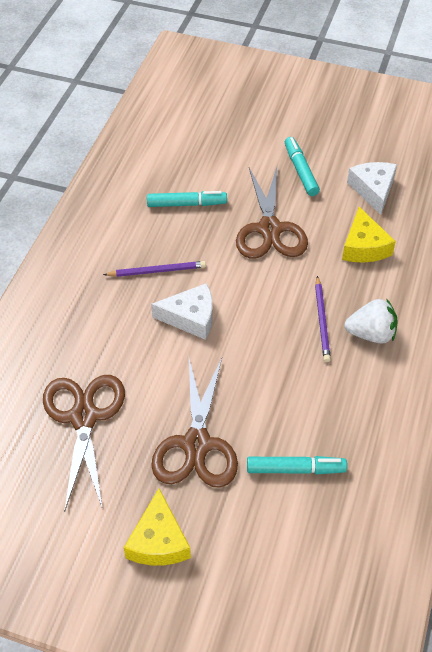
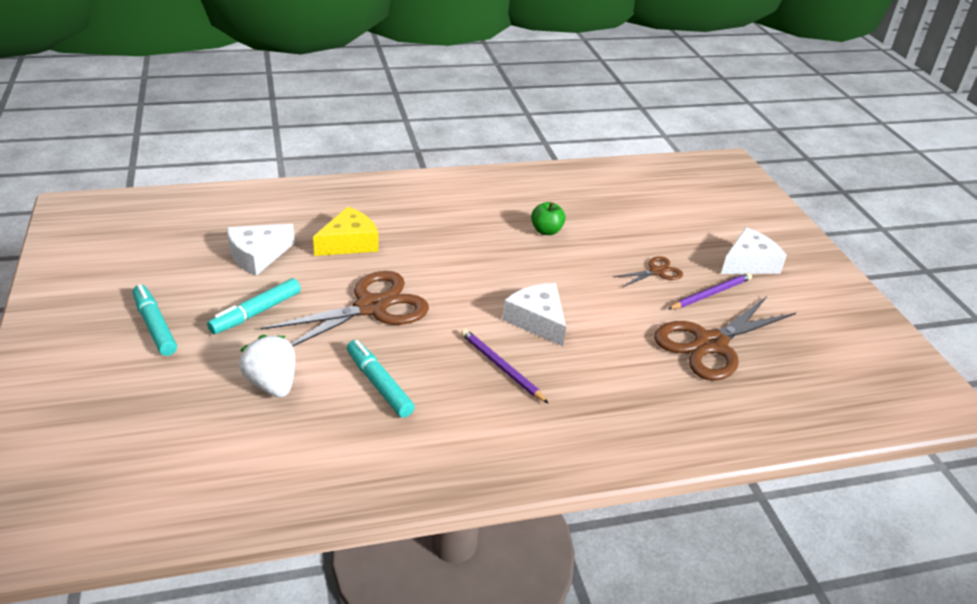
camera: 125 degrees left, 15 degrees down
yellow cheese [124,488,191,565] -> white cheese [721,227,787,274]
brown scissors [151,358,238,488] -> brown scissors [613,256,683,287], size x0.49
turquoise marker [247,456,347,475] -> turquoise marker moved to [132,284,177,356]
purple pencil [315,276,331,362] -> purple pencil moved to [668,273,752,309]
white strawberry [344,299,398,344] -> white strawberry moved to [239,335,295,397]
none -> green apple [531,202,566,235]

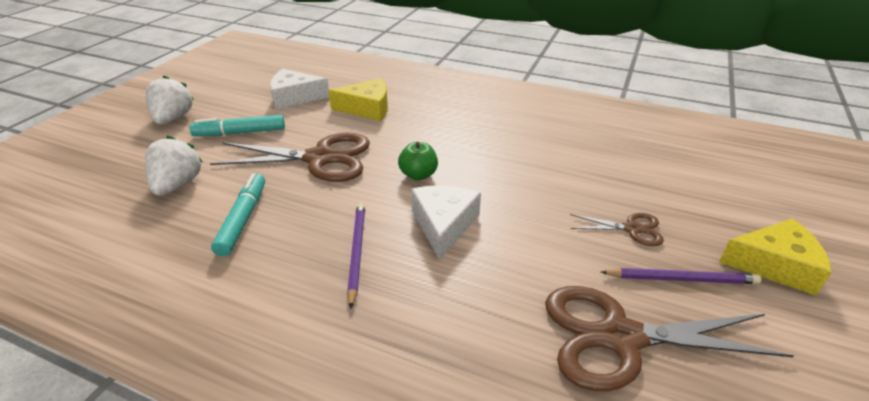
camera: 40 degrees right, 0 degrees up
turquoise marker [132,284,177,356] -> white strawberry [146,76,194,124]
green apple [531,202,566,235] -> green apple moved to [398,142,438,181]
white cheese [721,227,787,274] -> yellow cheese [719,218,832,295]

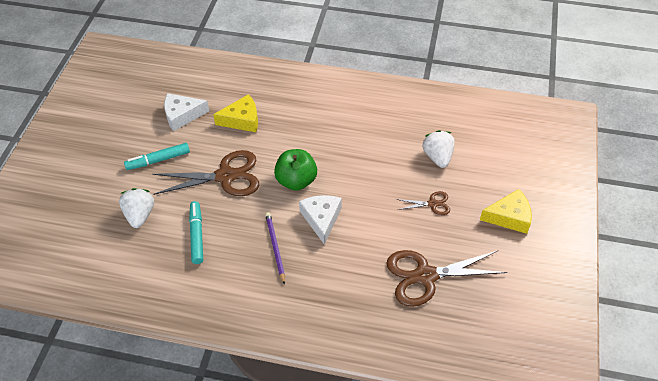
camera: 10 degrees left, 15 degrees up
white strawberry [146,76,194,124] -> white strawberry moved to [423,130,455,168]
green apple [398,142,438,181] -> green apple [274,149,317,191], size x1.62
purple pencil [601,268,761,284] -> none

